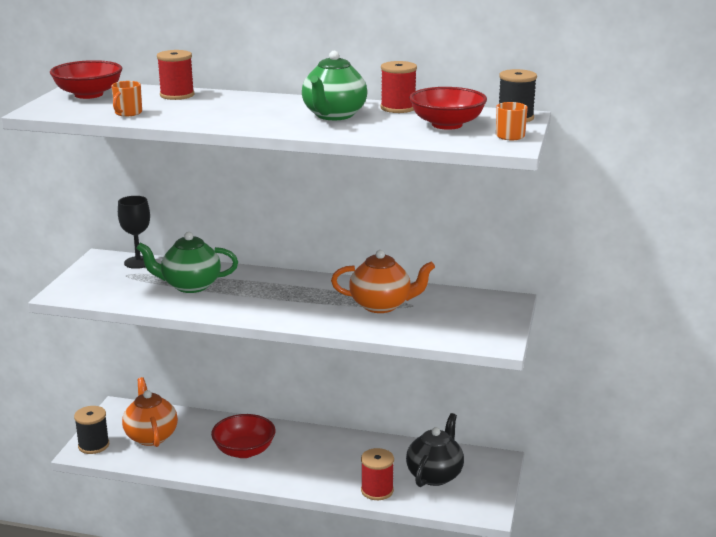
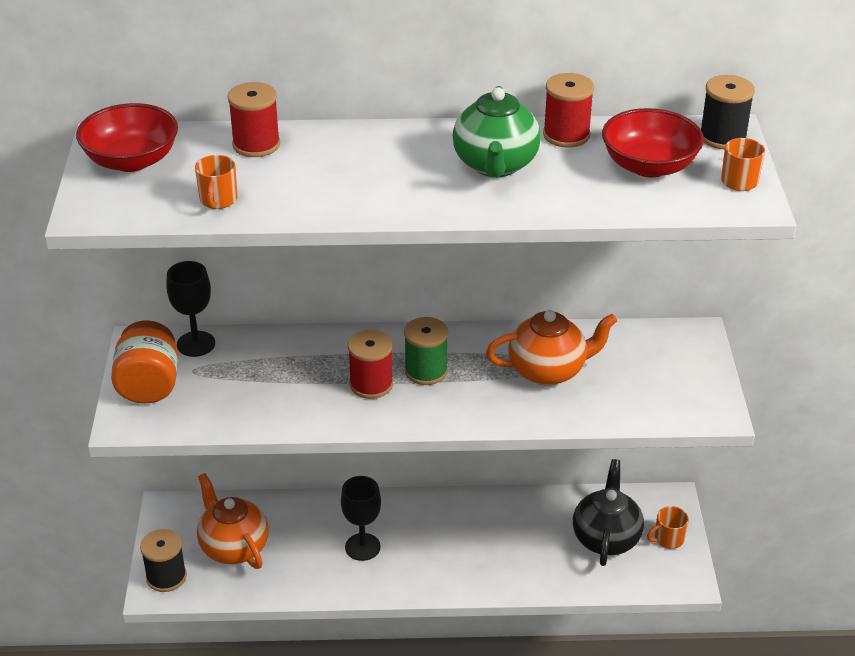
camera: 15 degrees left, 15 degrees up
green teapot [137,232,238,293] -> none
red bowl [211,414,276,458] -> black goblet [341,476,381,561]
red spool [361,448,394,500] -> red spool moved to [348,330,393,399]
none -> orange jar [111,320,178,404]
none -> green spool [404,317,448,385]
none -> orange mug [647,506,689,549]

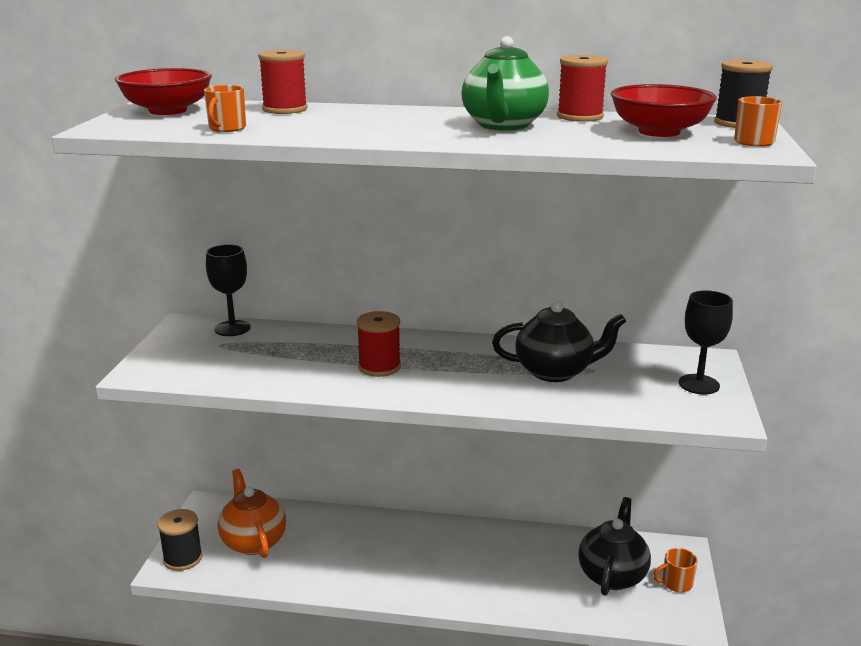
camera: 10 degrees right, 15 degrees down
orange jar [111,320,178,404] -> none
black goblet [341,476,381,561] -> black goblet moved to [679,290,733,394]
green spool [404,317,448,385] -> none
orange teapot [486,310,617,386] -> black teapot [492,301,626,382]

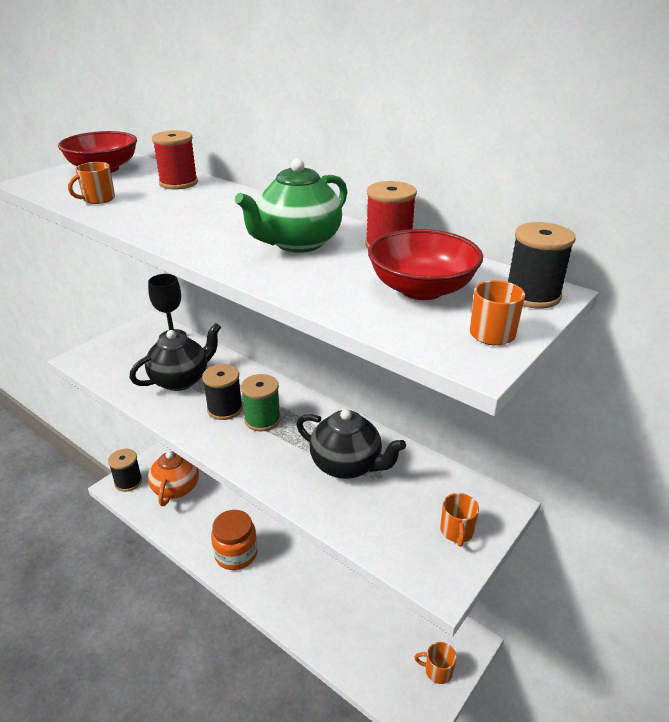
camera: 30 degrees right, 10 degrees up
red spool [357,311,401,377] -> black spool [202,364,243,420]
black teapot [578,497,651,596] -> black teapot moved to [129,323,221,391]
black goblet [679,290,733,394] -> orange mug [440,493,479,547]
none -> orange jar [211,510,258,570]
none -> green spool [241,374,281,431]

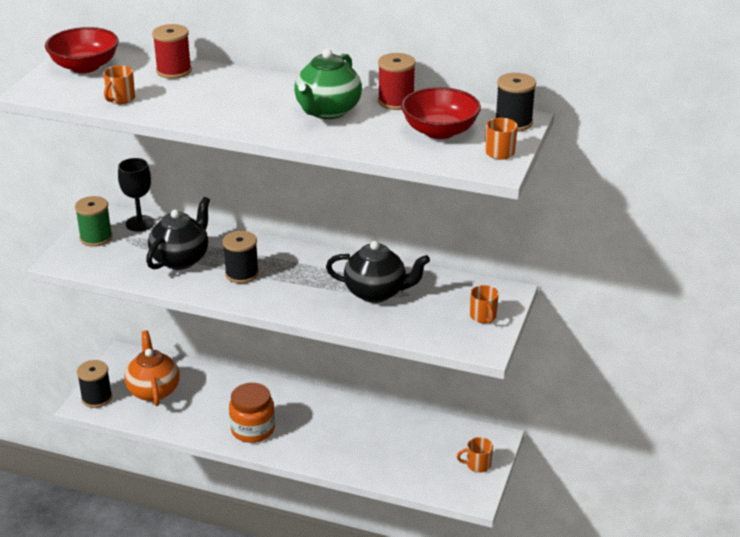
camera: 20 degrees left, 0 degrees up
green spool [241,374,281,431] -> green spool moved to [75,196,113,247]

